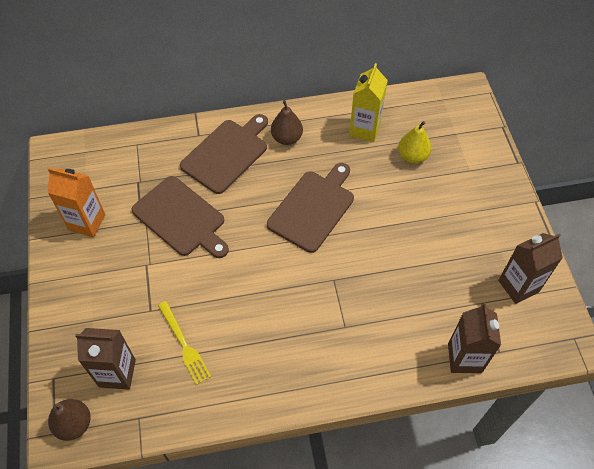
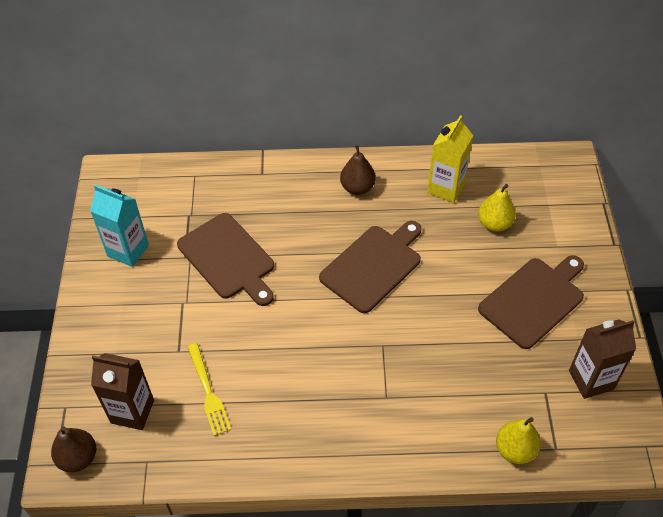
camera: 10 degrees right, 5 degrees down
orange carton [47,168,106,237] -> turquoise carton [90,185,149,267]
brown cutting board [180,114,268,194] -> brown cutting board moved to [478,255,584,349]
brown carton [448,303,501,373] -> yellow pear [496,417,541,464]

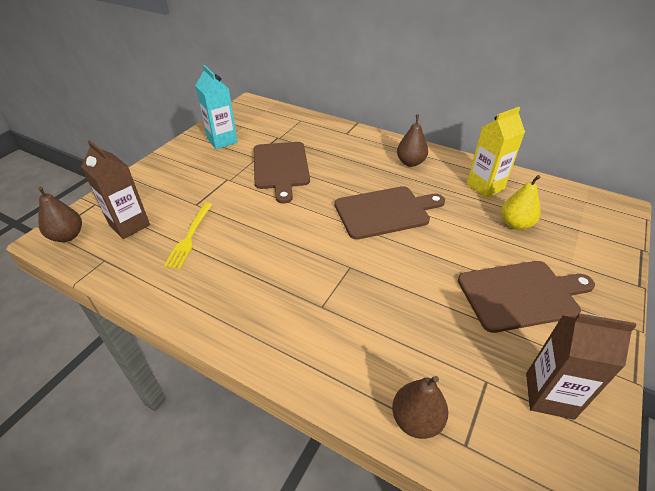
camera: 30 degrees right, 10 degrees down
yellow pear [496,417,541,464] -> brown pear [392,376,448,439]

